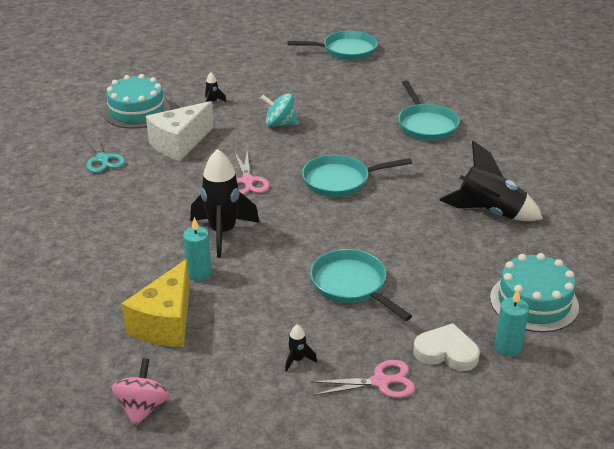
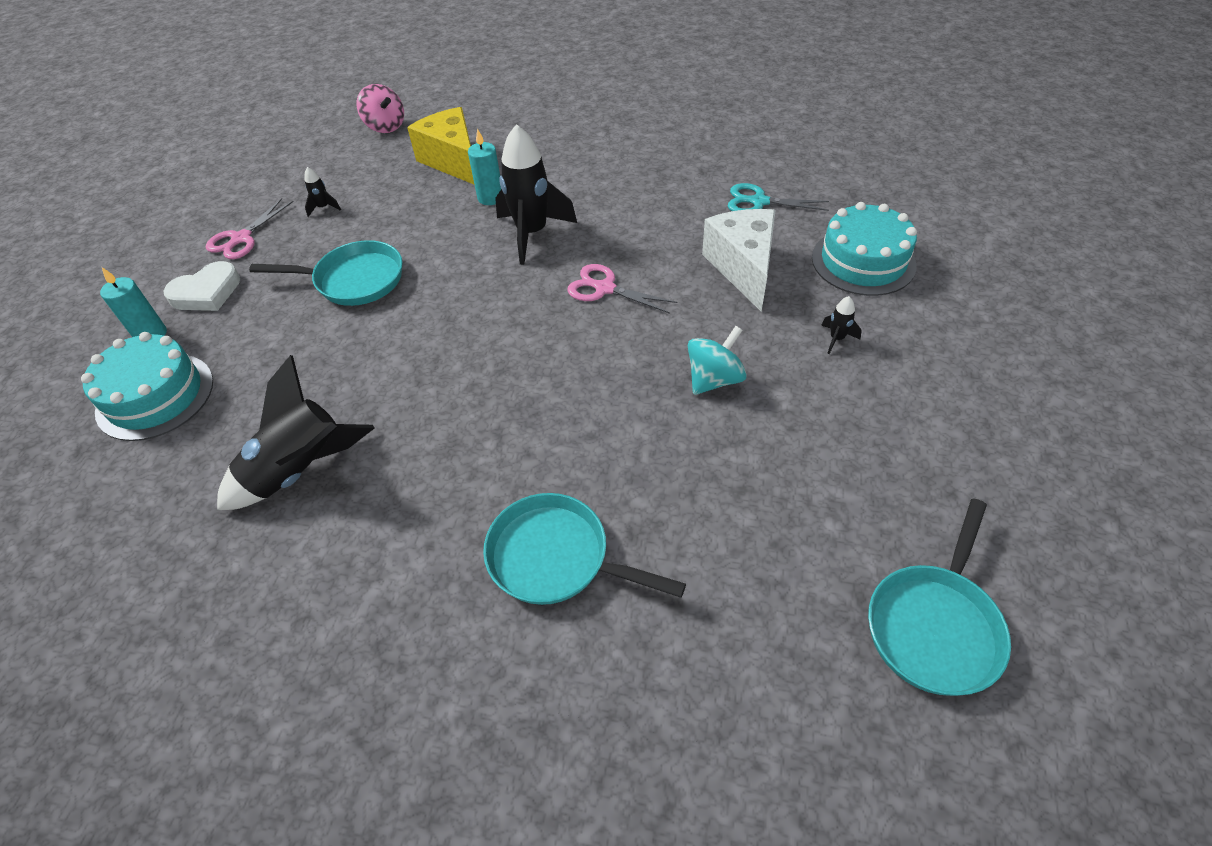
camera: 130 degrees right, 15 degrees up
turquoise pan [302,155,412,197] -> none

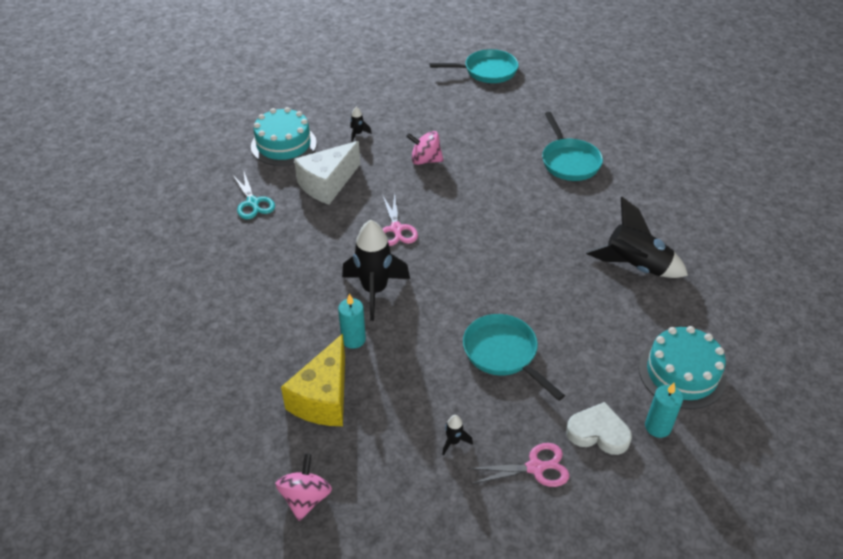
camera: 130 degrees left, 5 degrees down
turquoise spinning top [688,326,747,395] -> pink spinning top [406,131,444,165]

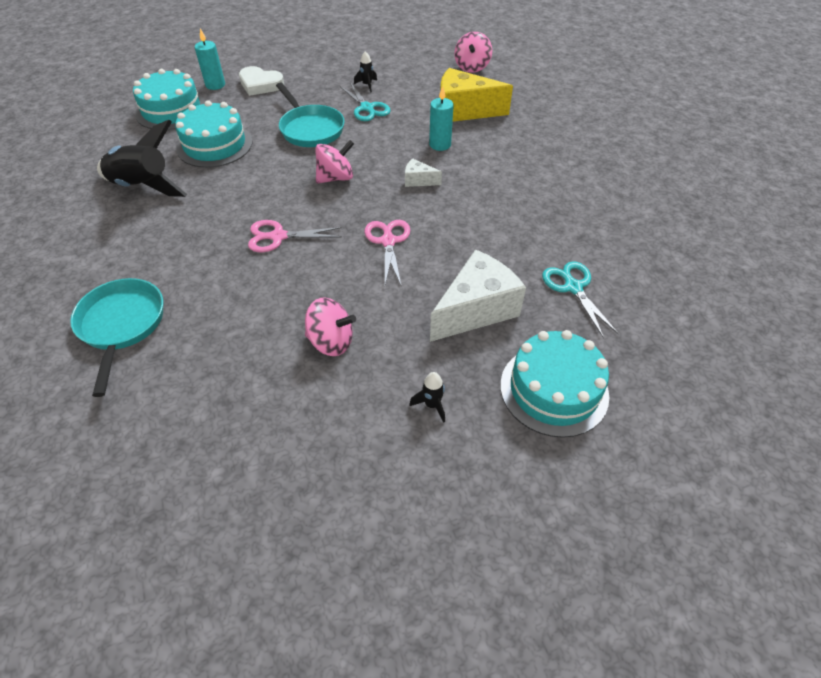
camera: 175 degrees left, 5 degrees up
yellow cheese [281,334,345,426] -> yellow cheese turned 105 degrees counterclockwise [440,68,513,122]
black rocket [342,220,410,321] -> white cheese [405,158,442,187]
turquoise pan [430,49,519,83] -> none
pink scissors [467,443,570,487] -> pink scissors moved to [248,220,342,252]
none -> turquoise cake [175,100,253,168]
none -> pink spinning top [316,140,354,183]
none -> turquoise scissors [339,82,391,121]

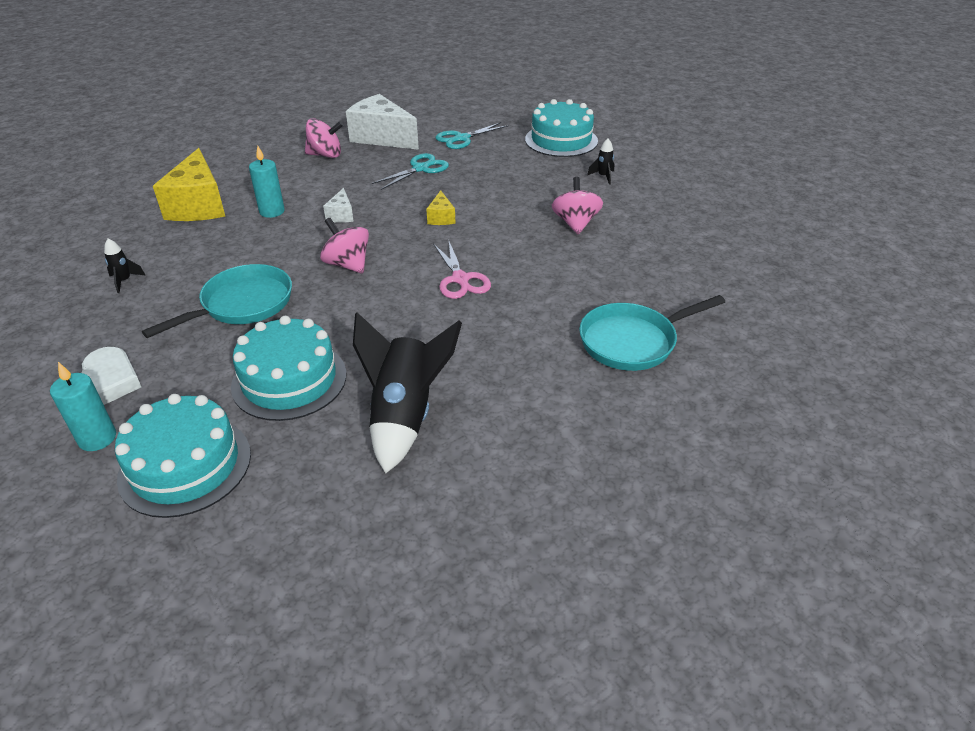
camera: 105 degrees left, 10 degrees down
turquoise scissors [339,82,391,121] -> turquoise scissors moved to [372,153,449,190]
pink scissors [364,220,410,285] -> yellow cheese [426,190,455,225]
white cheese [430,249,526,342] -> white cheese moved to [346,94,419,150]
pink spinning top [454,32,492,73] -> pink spinning top moved to [305,118,343,158]

